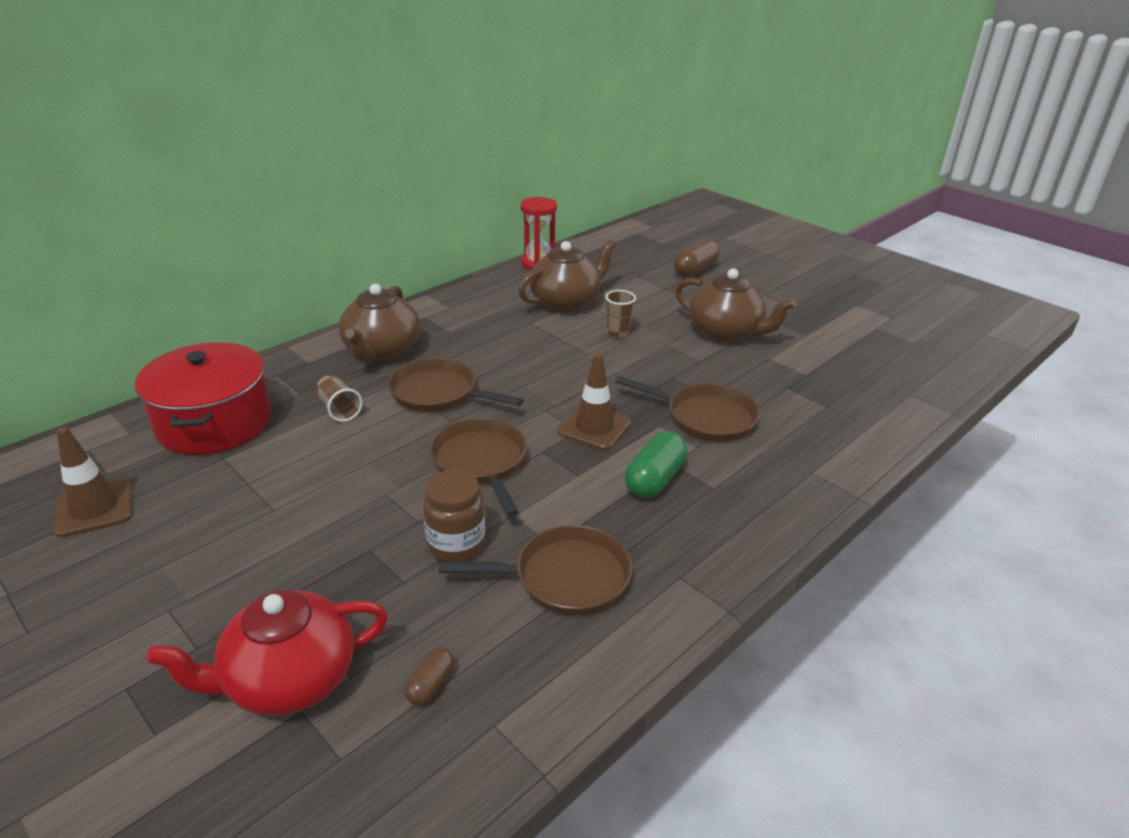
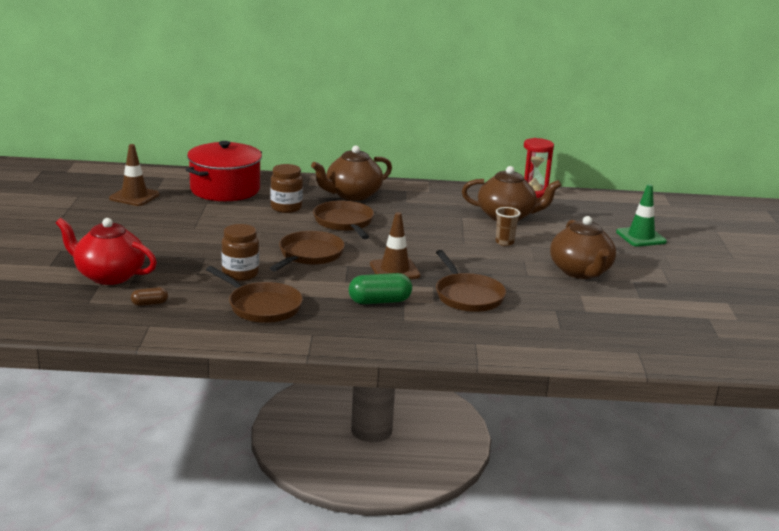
camera: 45 degrees right, 10 degrees down
brown cup [316,375,362,422] -> brown jar [270,164,303,213]
brown capsule [674,239,719,277] -> green traffic cone [616,184,667,247]

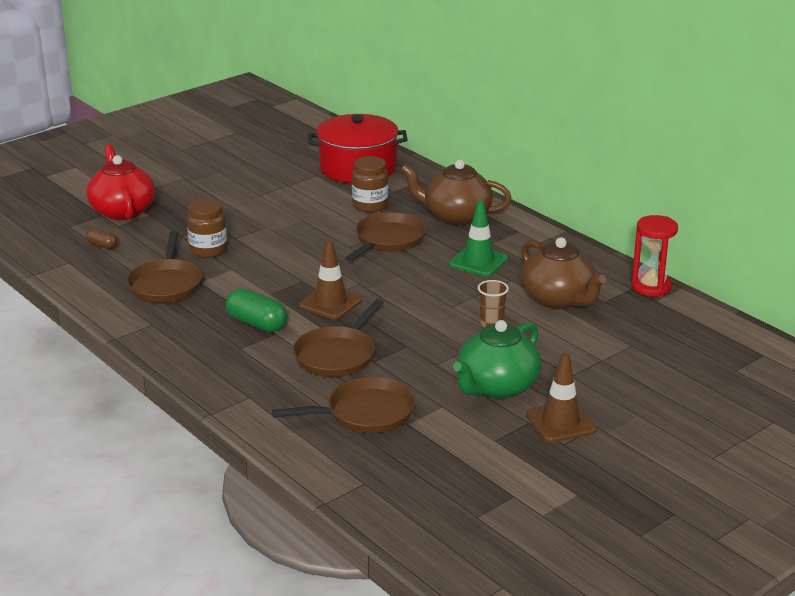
camera: 50 degrees right, 5 degrees up
brown traffic cone [109,144,160,206] -> brown traffic cone moved to [526,353,596,443]
brown pan [270,231,345,271] -> brown pan moved to [272,377,415,433]
brown teapot [550,216,616,279] -> green teapot [453,320,541,399]
green traffic cone [616,184,667,247] -> green traffic cone moved to [449,200,508,277]

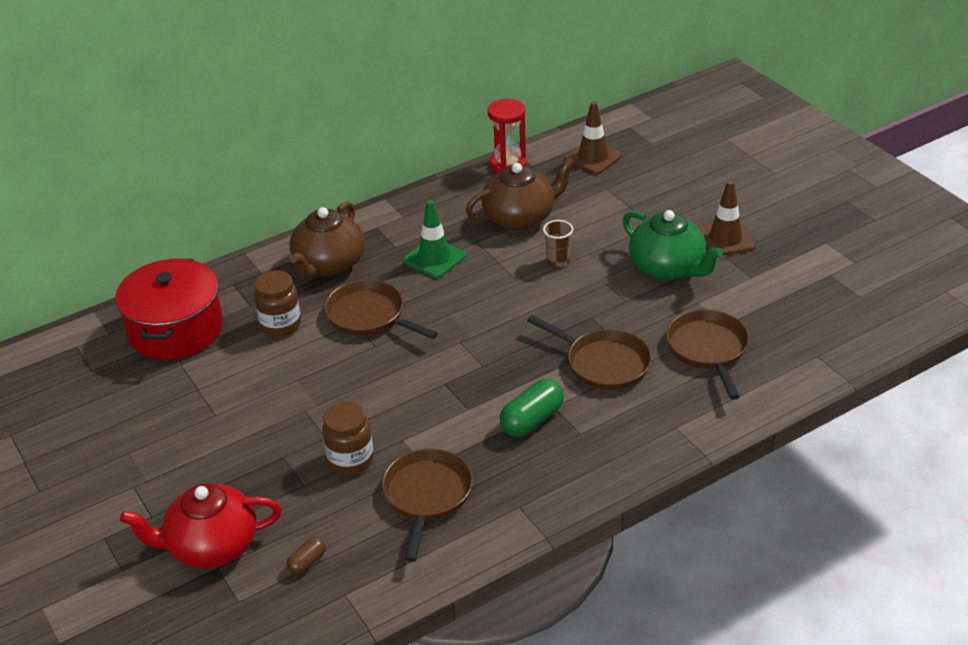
camera: 80 degrees left, 10 degrees up
brown pan [127,231,202,303] -> brown pan turned 90 degrees counterclockwise [382,449,473,562]
brown traffic cone [299,239,362,319] -> brown traffic cone moved to [564,101,622,174]

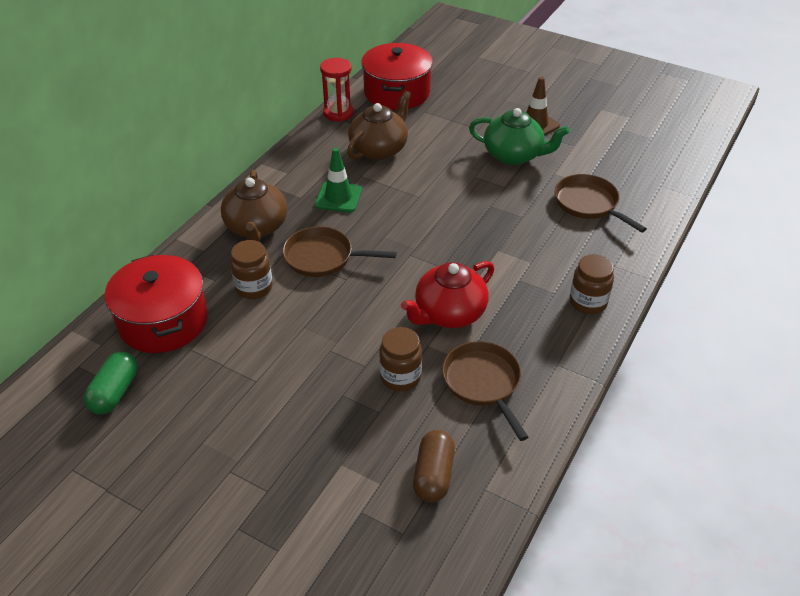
camera: 30 degrees left, 5 degrees up
red teapot [120,483,282,568] -> red teapot moved to [401,261,494,328]
brown capsule [287,537,326,575] -> brown capsule [413,430,455,502], size x1.81
green capsule [500,379,564,437] -> green capsule moved to [84,352,138,415]
brown pan [527,315,652,390] -> none
brown cup [543,220,573,267] -> none
brown traffic cone [564,101,622,174] -> red pot [361,43,433,110]
none -> brown jar [570,254,614,314]

